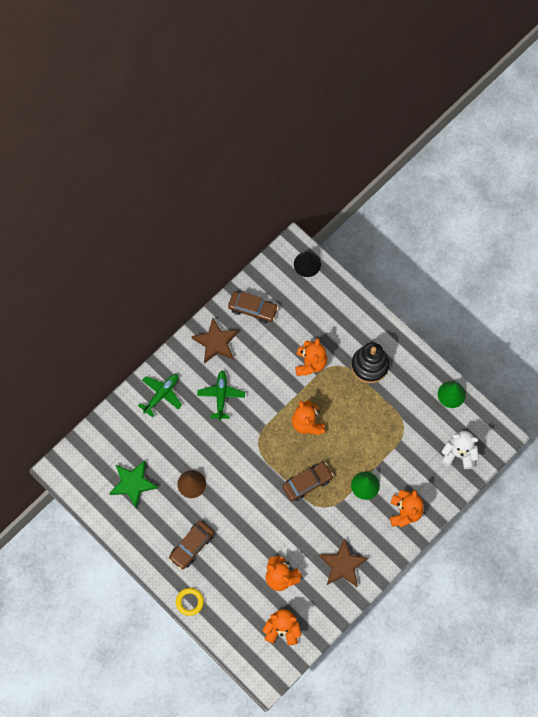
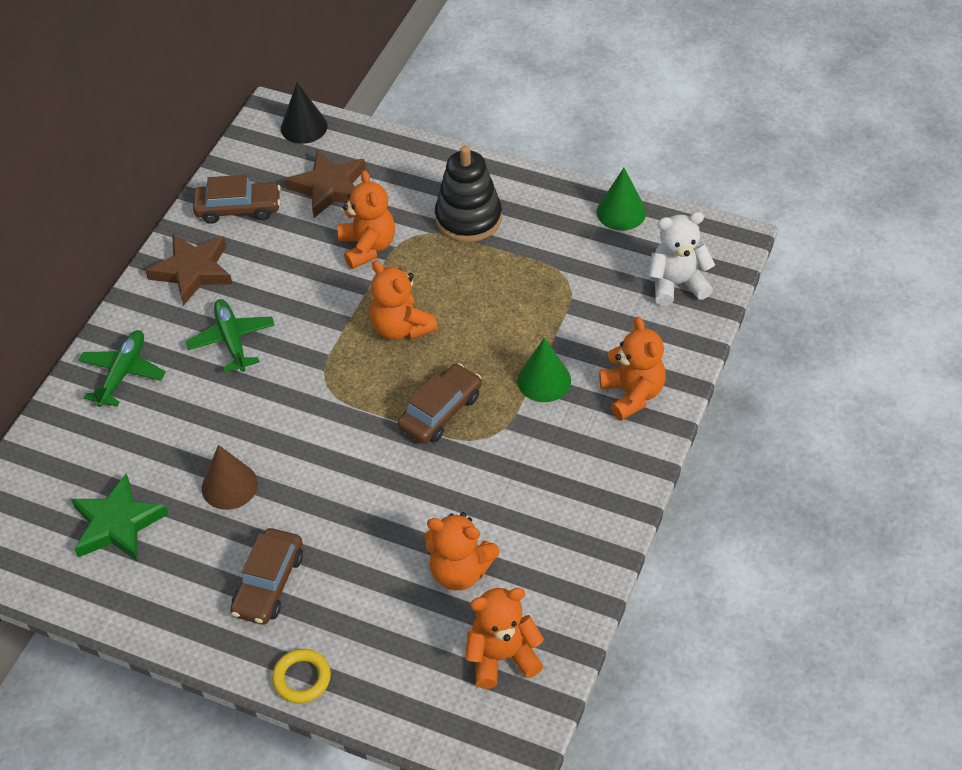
camera: 20 degrees left, 20 degrees down
brown star [319,539,368,587] -> brown star moved to [285,150,366,218]

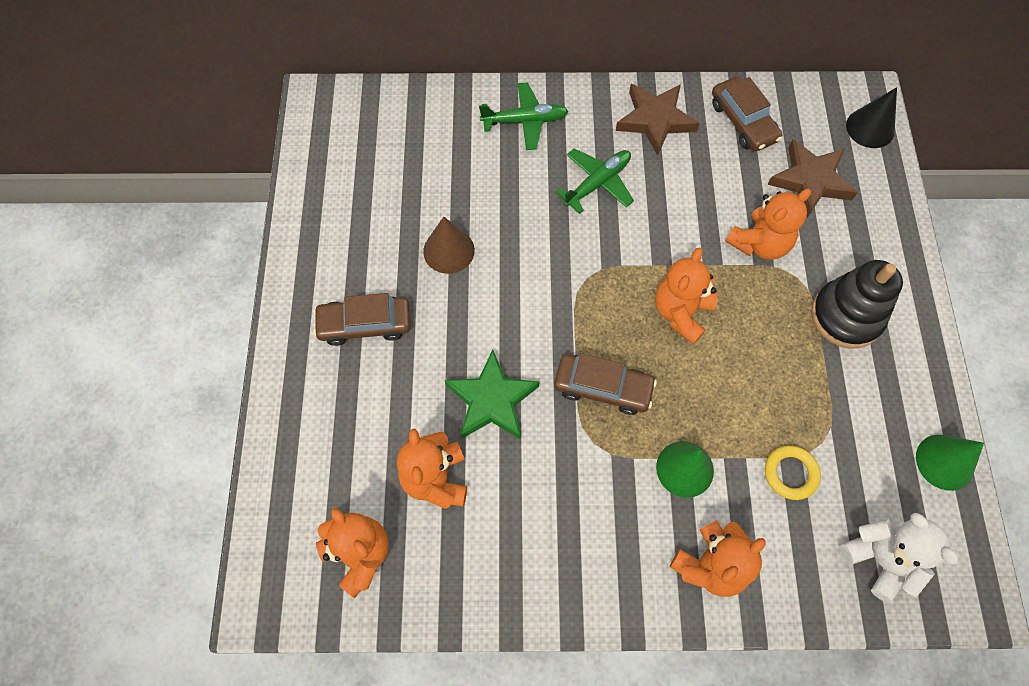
camera: 65 degrees right, 15 degrees up
green star [71,473,168,562] -> green star moved to [445,350,540,440]
yellow ring [272,649,331,703] -> yellow ring moved to [765,446,821,500]

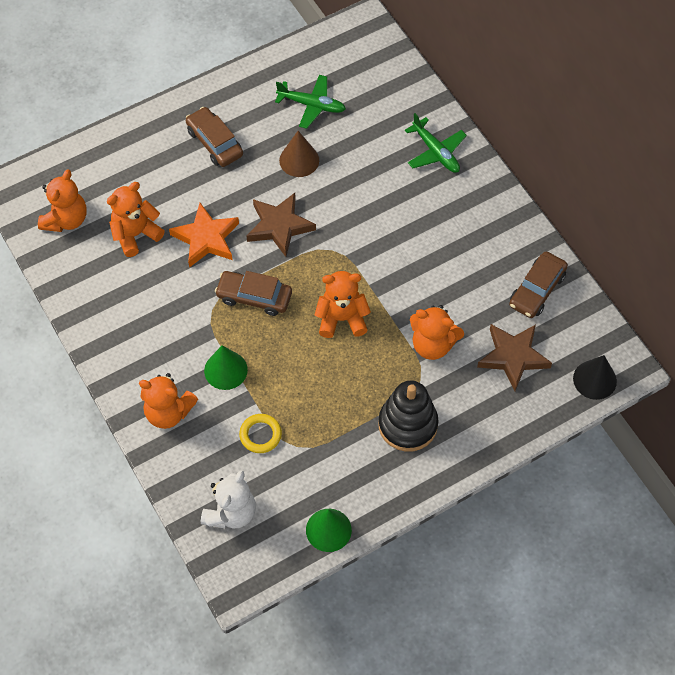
camera: 60 degrees right, 5 degrees down
green star [445,350,540,440] -> orange star [169,203,239,268]
brown car [554,353,657,415] -> brown car turned 120 degrees clockwise [215,271,292,316]
green plane [556,148,634,214] -> green plane moved to [275,75,346,129]
brown star [616,84,700,156] -> brown star moved to [247,193,316,257]

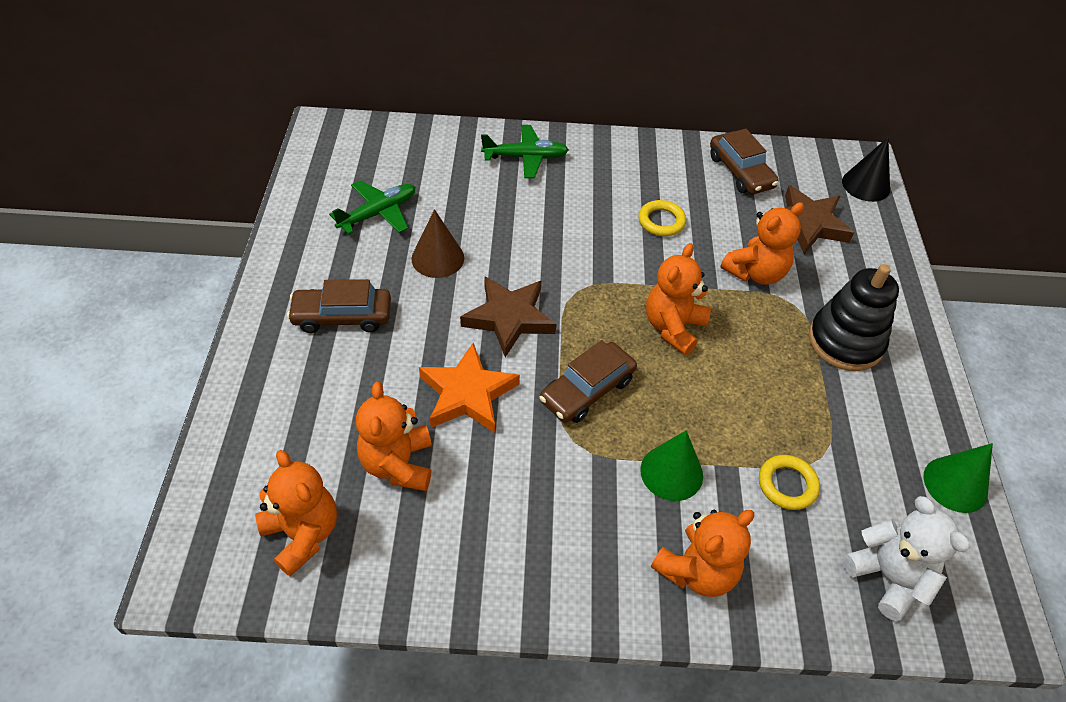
camera: 60 degrees left, 10 degrees down
none -> yellow ring [639,200,686,236]

